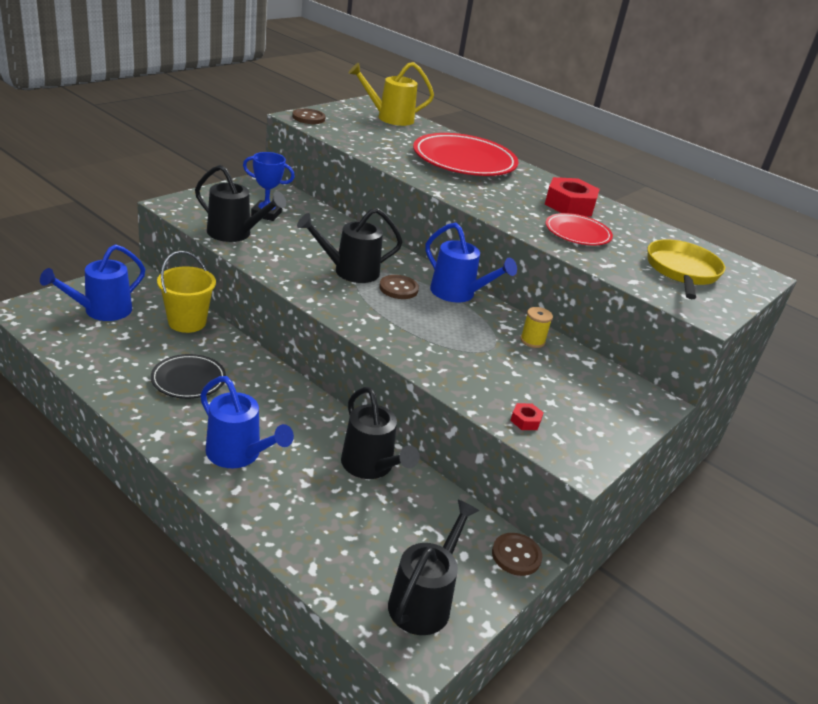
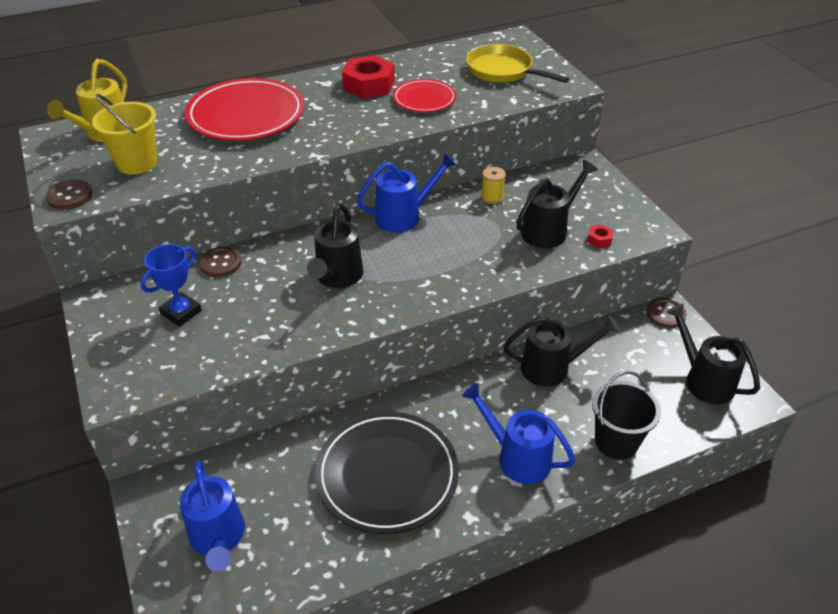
camera: 60 degrees left, 10 degrees up
black plate [151,354,226,399] -> black plate [315,412,459,534], size x1.79
yellow bucket [157,251,216,333] -> yellow bucket moved to [92,94,157,175]
black watering can [195,165,286,242] -> black watering can moved to [516,160,598,248]
blue watering can [200,376,294,468] -> blue watering can turned 120 degrees counterclockwise [462,383,576,484]
brown button [379,275,419,299] -> brown button moved to [199,247,241,277]
none -> black bucket [592,371,661,460]

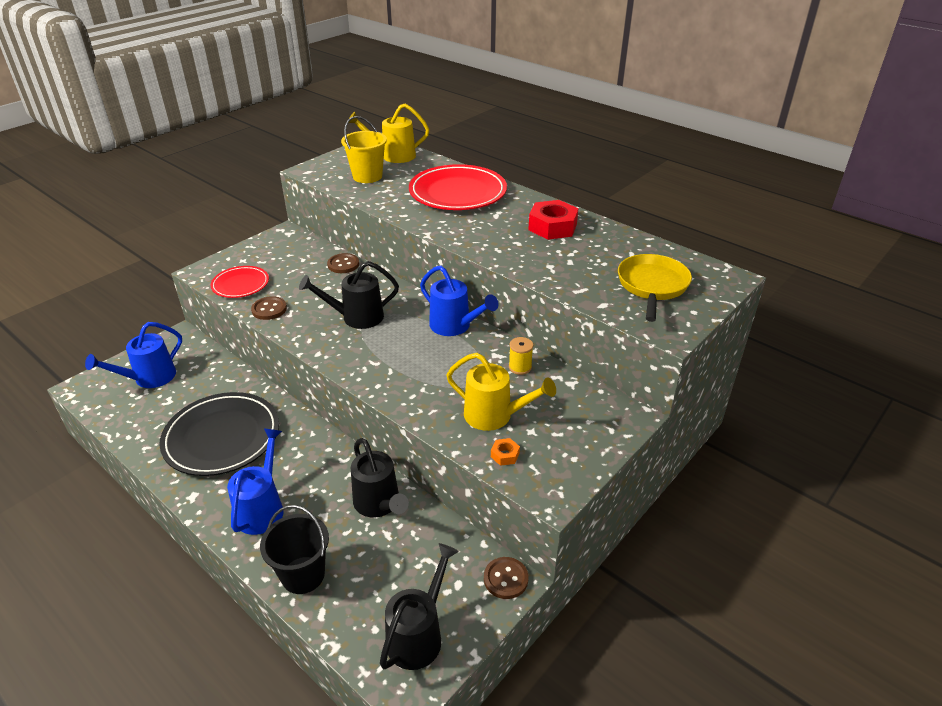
camera: 65 degrees right, 5 degrees down
brown button [46,180,93,210] -> brown button moved to [251,296,287,320]
blue trophy [141,244,202,327] -> none
red plate [393,79,457,112] -> red plate moved to [210,266,269,298]
black watering can [516,160,598,248] -> yellow watering can [446,353,556,431]
red nut [587,224,614,248] -> orange nut [491,438,520,466]

